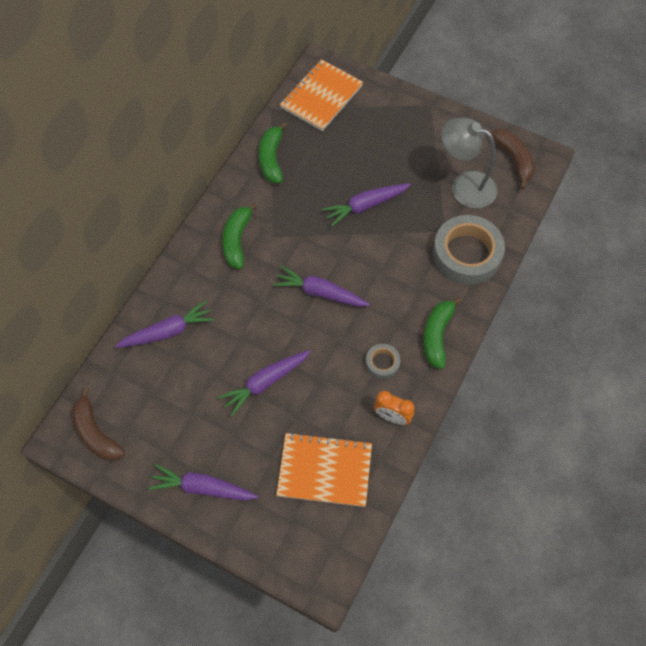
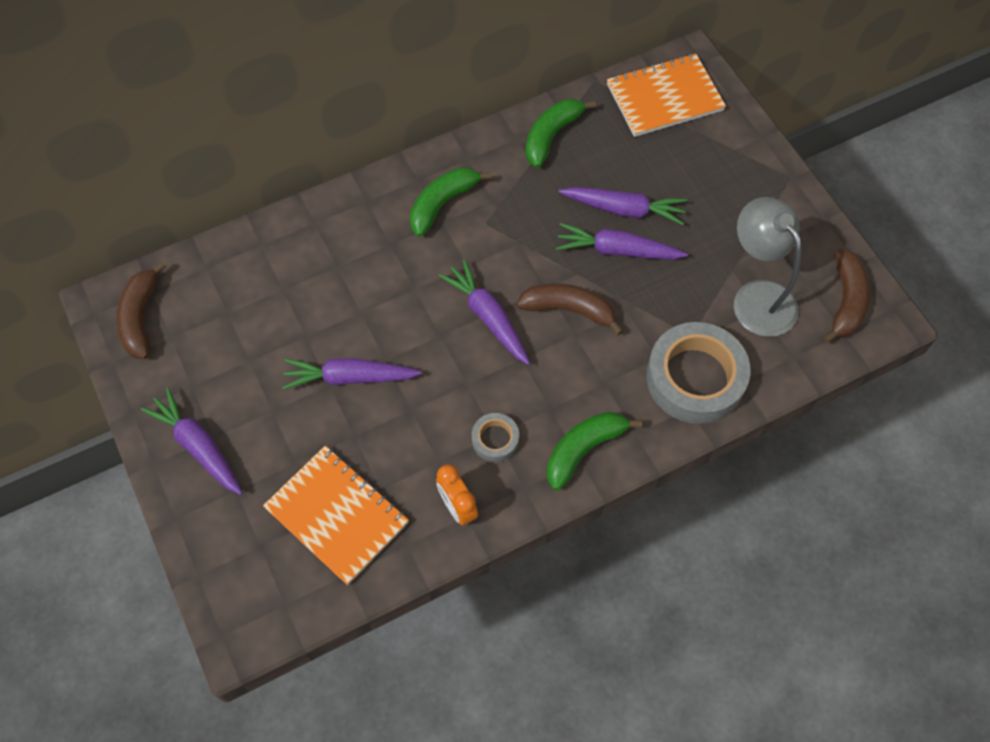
camera: 35 degrees right, 0 degrees up
purple carrot [115,301,215,348] -> purple carrot moved to [559,187,687,225]
none -> brown banana [517,283,624,335]

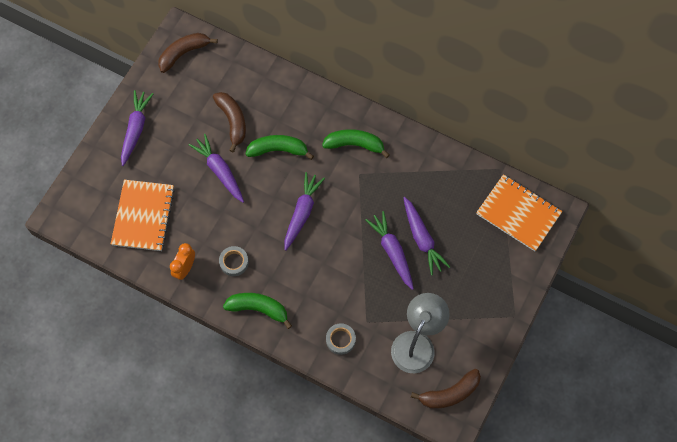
camera: 55 degrees right, 5 degrees up
brown banana [517,283,624,335] -> brown banana moved to [213,92,246,152]
green banana [525,99,596,168] -> green banana moved to [246,135,314,160]
grey tape [646,322,751,424] -> grey tape [326,323,356,355], size x0.47

